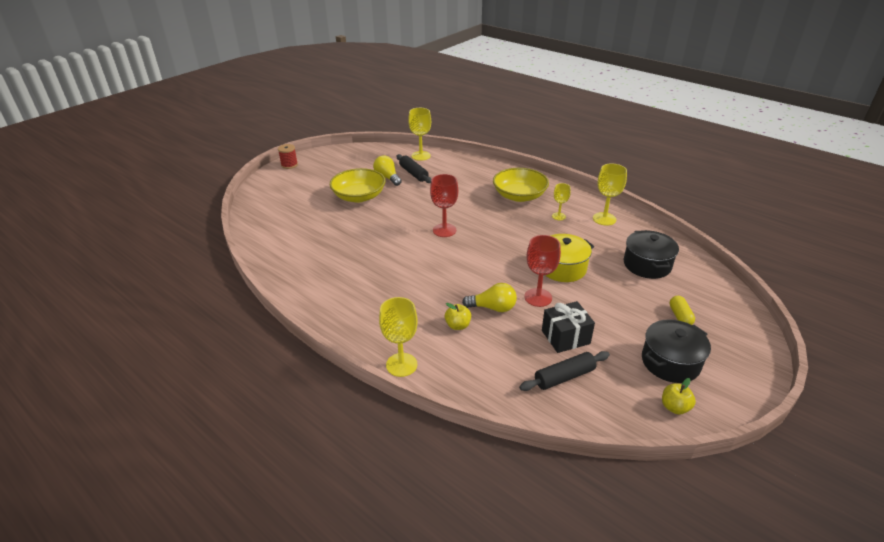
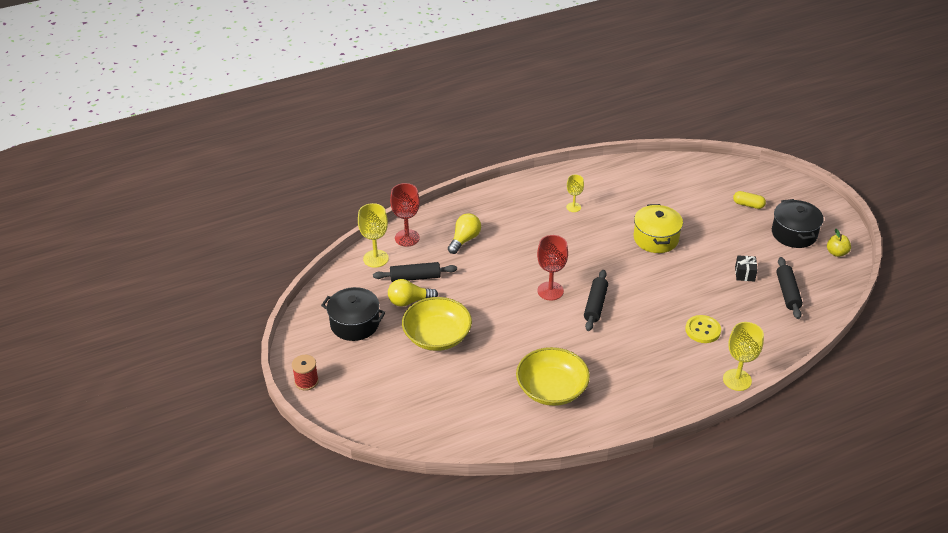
camera: 65 degrees left, 5 degrees up
yellow apple [445,303,471,330] -> yellow button [685,315,721,343]
yellow light bulb [462,283,517,312] -> yellow light bulb moved to [448,213,481,254]
yellow bowl [493,168,549,202] -> yellow bowl moved to [516,347,590,406]
red goblet [524,235,561,307] -> red goblet moved to [390,183,420,247]
black gift [542,301,595,353] -> black gift [735,255,758,282], size x0.63
yellow goblet [593,163,627,226] -> none
black pot [624,230,679,279] -> black pot moved to [321,287,386,341]
none -> black rolling pin [584,270,608,331]

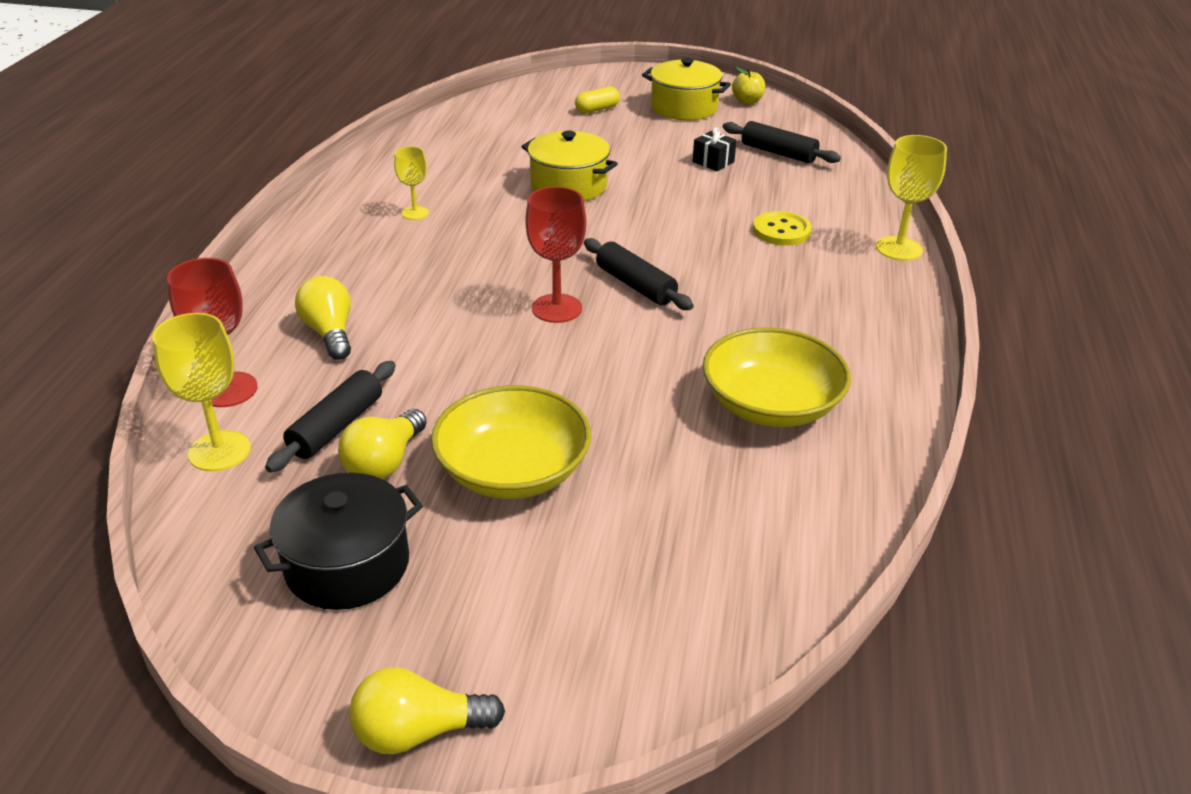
camera: 55 degrees left, 5 degrees down
red spool [292,355,319,391] -> yellow light bulb [350,667,505,754]
black pot [772,199,824,248] -> yellow pot [642,58,731,120]

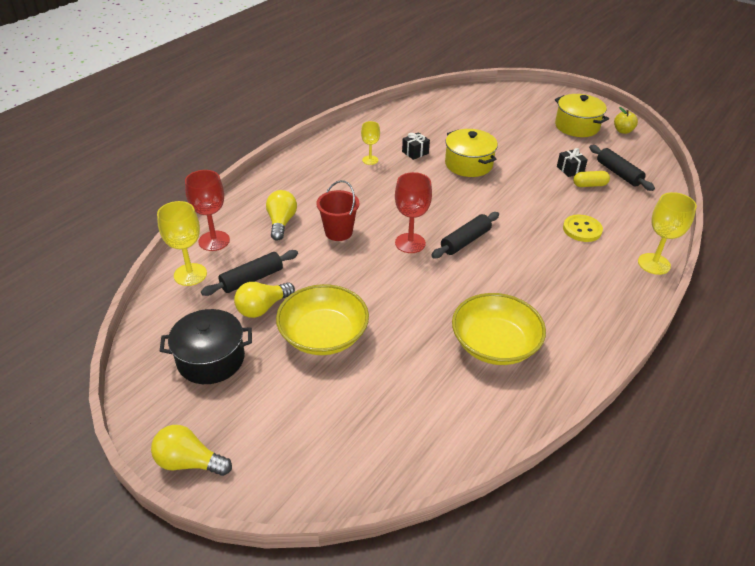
camera: 25 degrees right, 5 degrees up
yellow capsule [575,87,620,113] -> yellow capsule moved to [573,171,610,187]
black rolling pin [584,238,694,310] -> black rolling pin turned 60 degrees clockwise [431,212,499,258]
none -> red bucket [316,180,359,241]
none -> black gift [402,132,430,160]

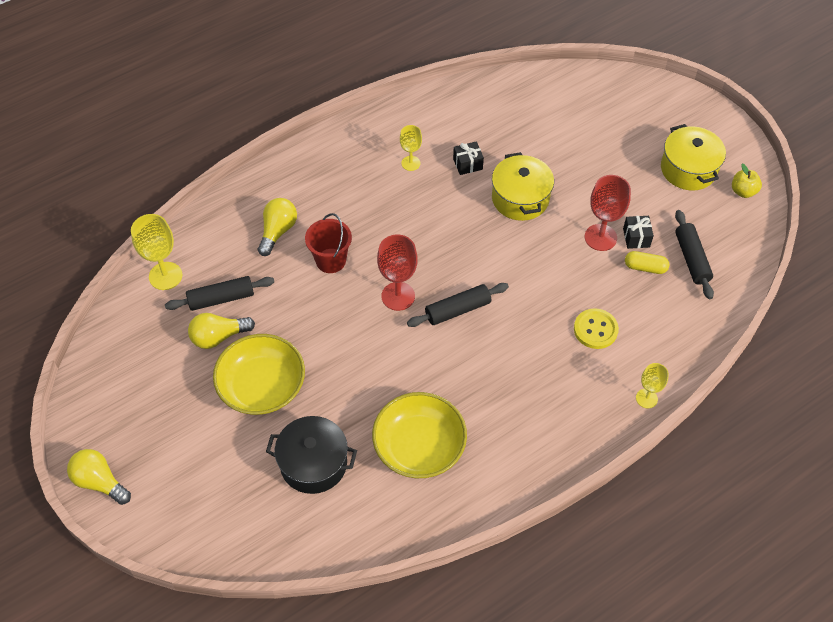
camera: 20 degrees right, 15 degrees up
black pot [160,309,252,384] -> black pot moved to [266,416,357,494]
red goblet [185,170,230,251] -> red goblet moved to [585,175,631,251]
yellow goblet [638,192,697,275] -> yellow goblet [636,363,669,408], size x0.61

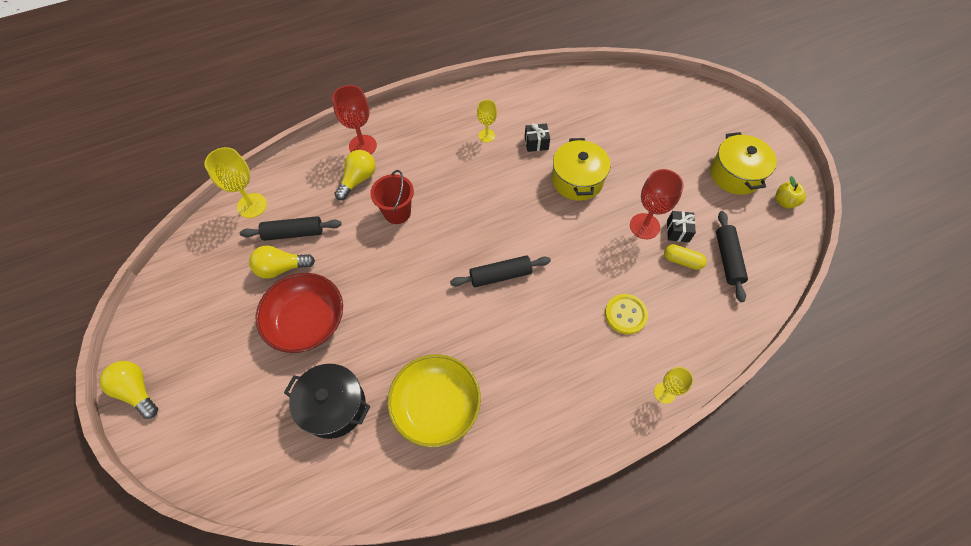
camera: 10 degrees right, 5 degrees up
yellow bowl [213,334,305,415] -> red bowl [256,273,343,353]
red goblet [377,235,418,311] -> red goblet moved to [332,85,377,154]

